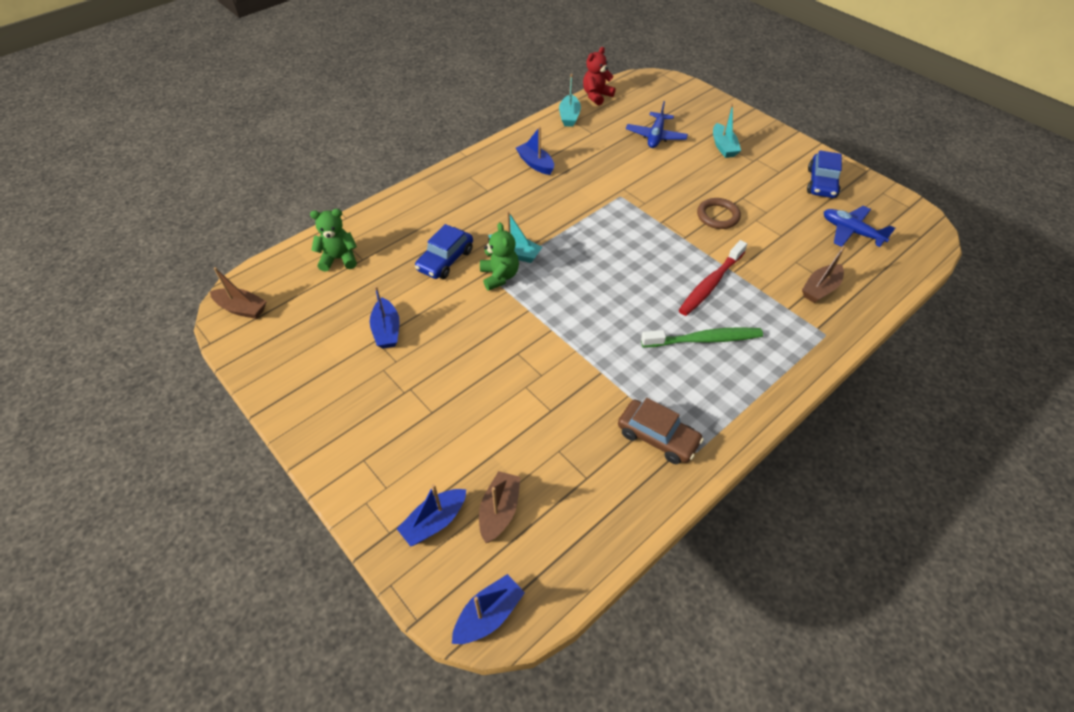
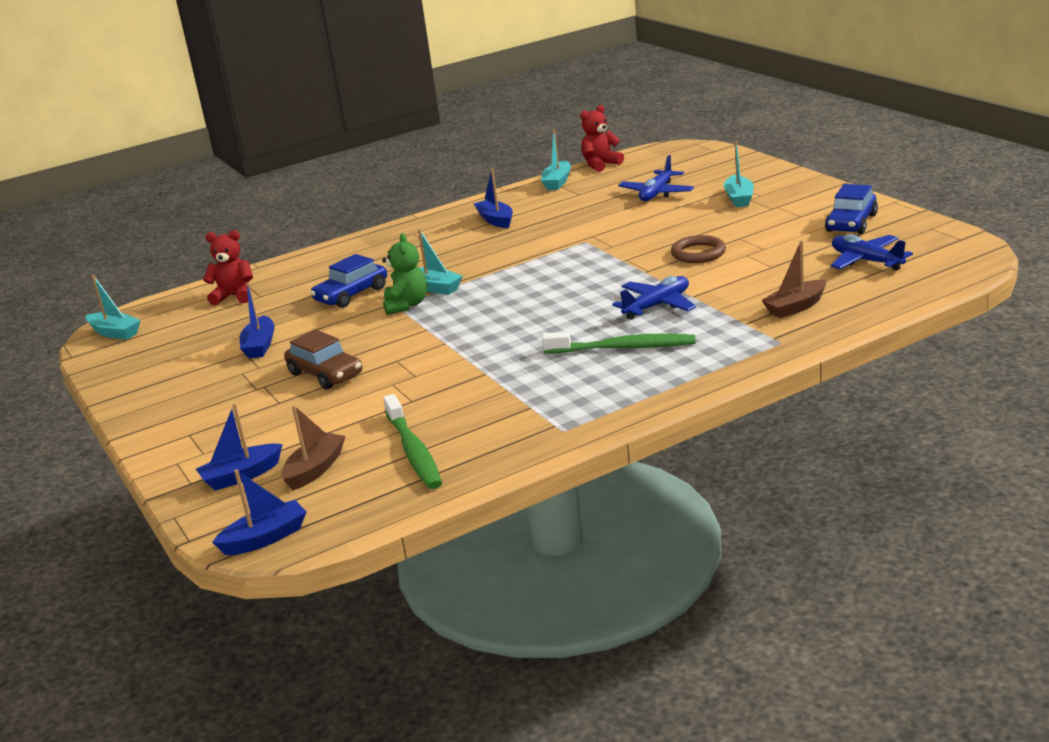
camera: 15 degrees right, 25 degrees down
brown boat [210,267,267,319] -> turquoise boat [86,275,141,340]
green teddy bear [310,209,357,272] -> red teddy bear [203,230,253,305]
brown car [618,398,704,464] -> brown car moved to [284,329,362,389]
red toothbrush [679,240,747,316] -> blue plane [612,276,696,320]
none -> green toothbrush [383,394,442,489]

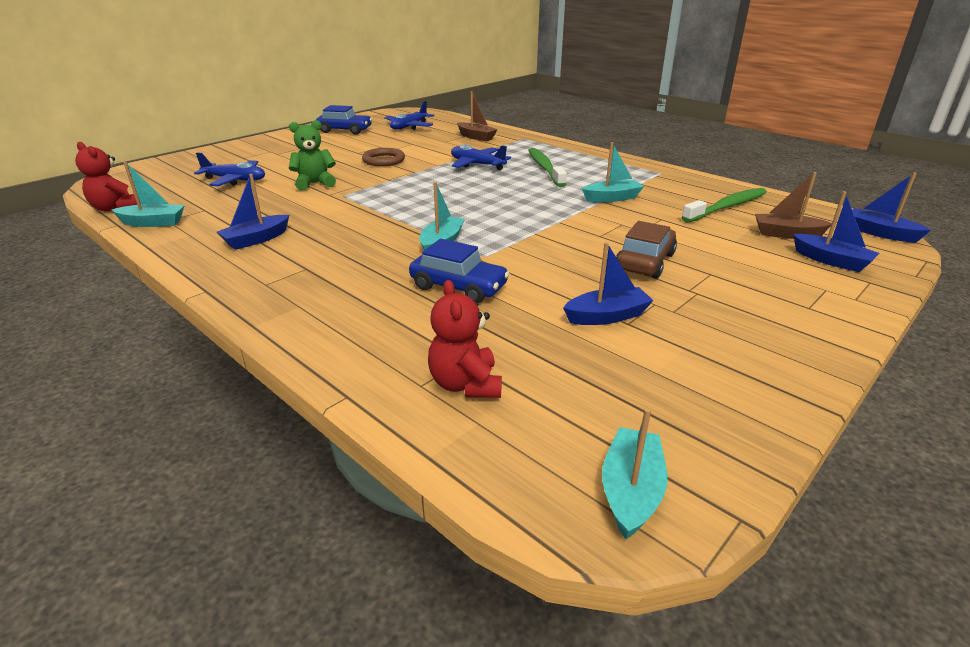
camera: 110 degrees left, 5 degrees up
green teddy bear [382,233,427,315] -> green teddy bear moved to [289,120,336,190]
turquoise boat [724,141,754,207] -> turquoise boat moved to [582,142,644,202]

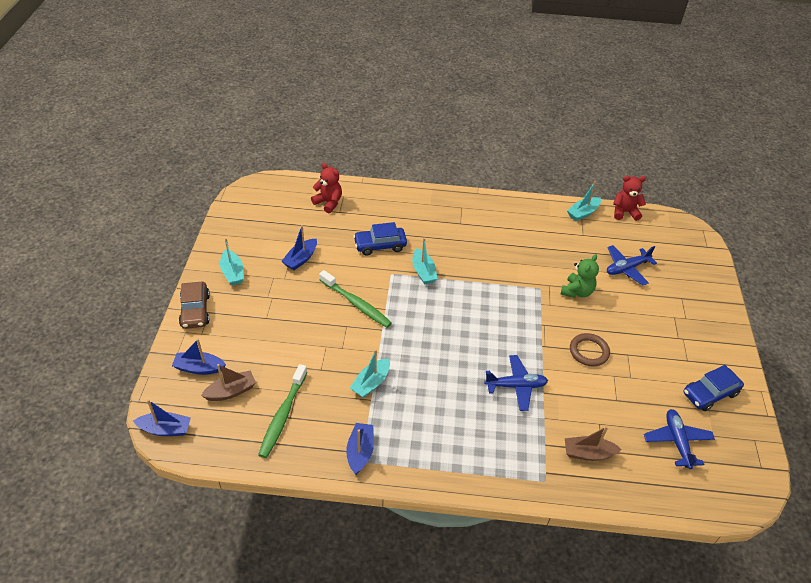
camera: 140 degrees right, 15 degrees up
blue boat [217,174,289,250] -> blue boat moved to [346,423,374,474]
green toothbrush [528,148,567,187] -> green toothbrush moved to [319,270,392,328]
turquoise boat [602,408,668,539] -> turquoise boat moved to [220,238,244,286]
brown car [616,221,677,279] -> brown car moved to [179,282,210,329]

